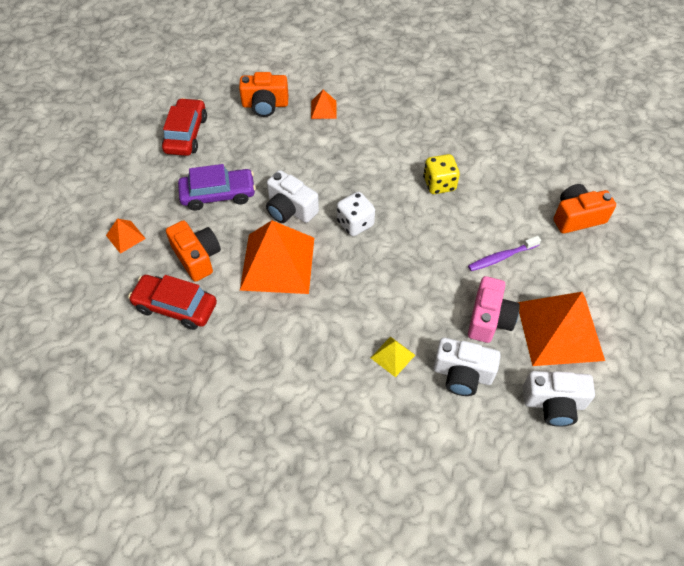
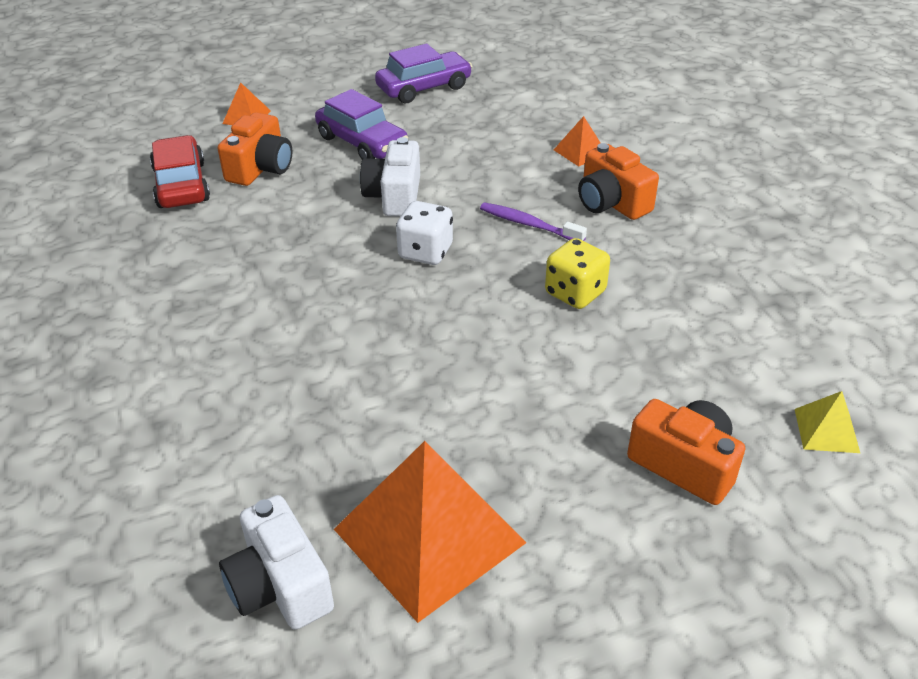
camera: 55 degrees right, 15 degrees down
red car [162,98,207,156] -> purple car [375,44,472,103]
orange camera [239,72,288,117] -> orange camera moved to [578,143,659,220]
orange pyramid [240,220,314,294] -> none
yellow pyramid [371,336,415,377] -> yellow pyramid moved to [795,391,860,453]
white camera [433,338,501,396] -> none
purple toothbrush [468,236,541,271] -> purple toothbrush moved to [480,202,587,241]
pink camera [468,276,520,343] -> none

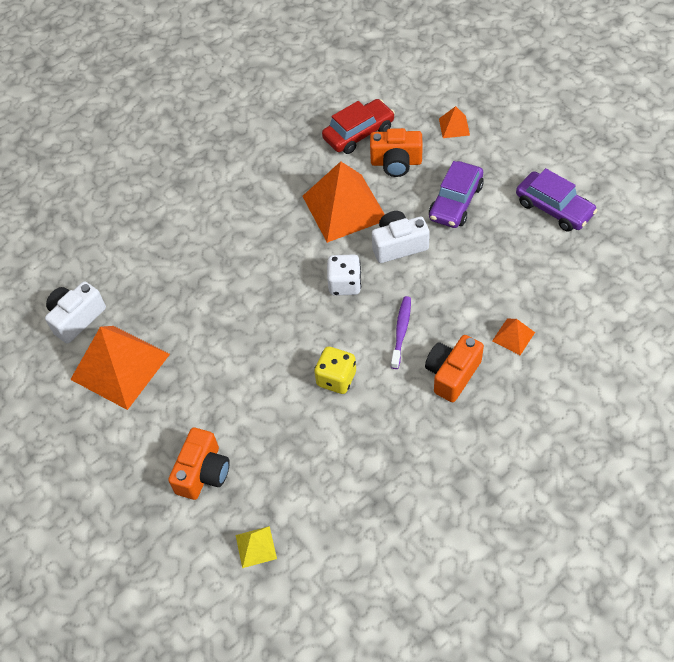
camera: 75 degrees right, 15 degrees up
none -> orange pyramid [302,161,385,243]

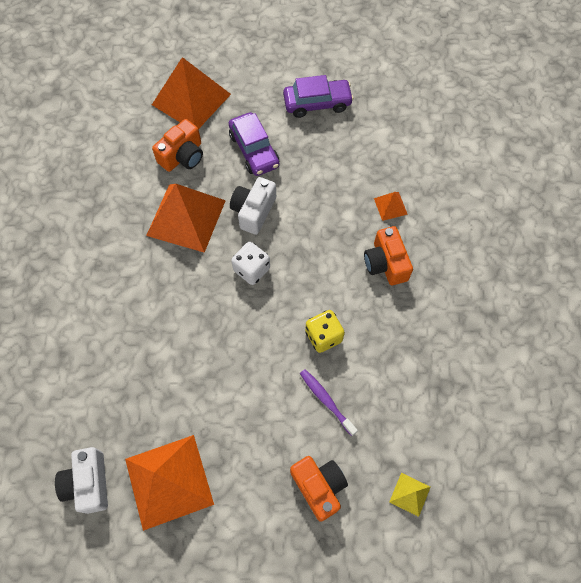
camera: 55 degrees left, 10 degrees up
red car [322,99,395,154] -> none
purple toothbrush [391,296,411,369] -> purple toothbrush moved to [300,369,358,436]
orange pyramid [439,106,470,138] -> orange pyramid [152,57,231,129], size x2.29

